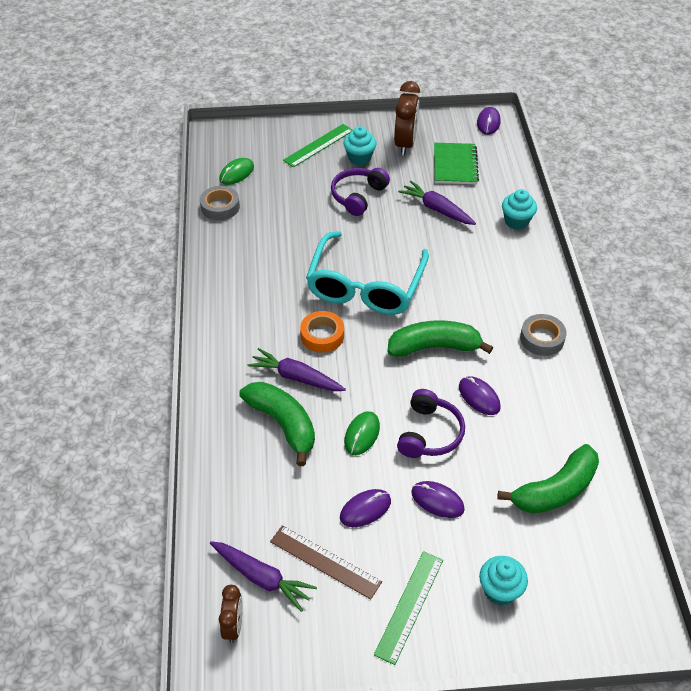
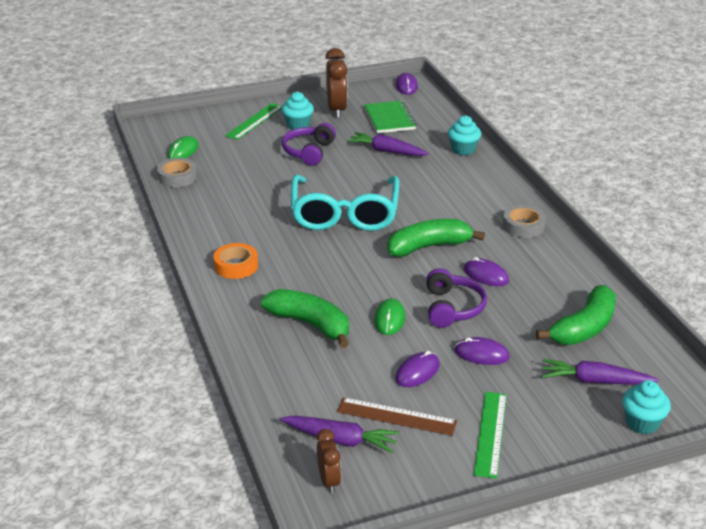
camera: 15 degrees left, 15 degrees down
purple carrot [247,348,346,391] -> purple carrot moved to [542,359,659,385]
orange tape [300,311,344,353] -> orange tape moved to [213,243,258,279]
turquoise cupcake [479,556,528,606] -> turquoise cupcake moved to [623,380,671,434]

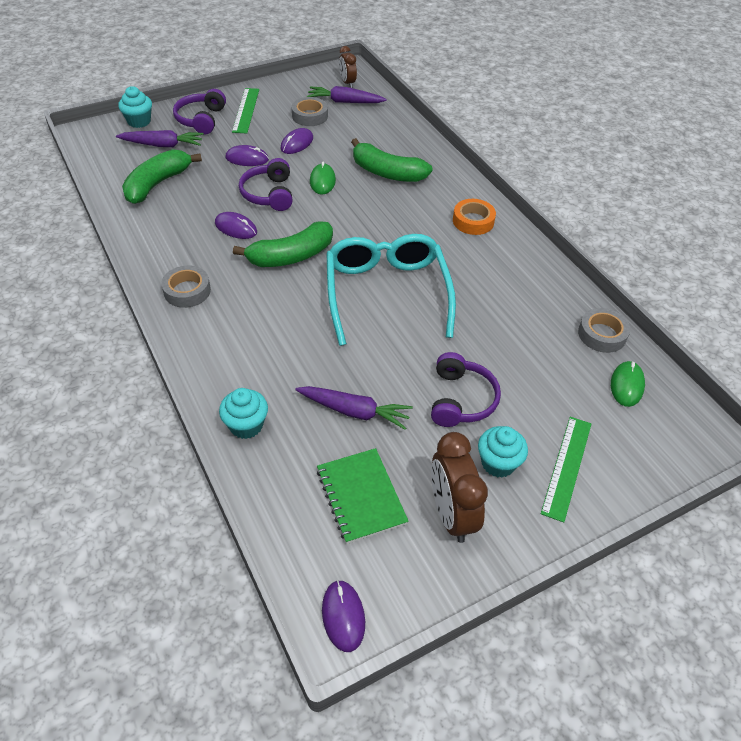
camera: 170 degrees right, 15 degrees up
brown ruler [337,397,457,436] -> grey tape [291,97,328,126]
none -> purple headphones [173,89,226,134]

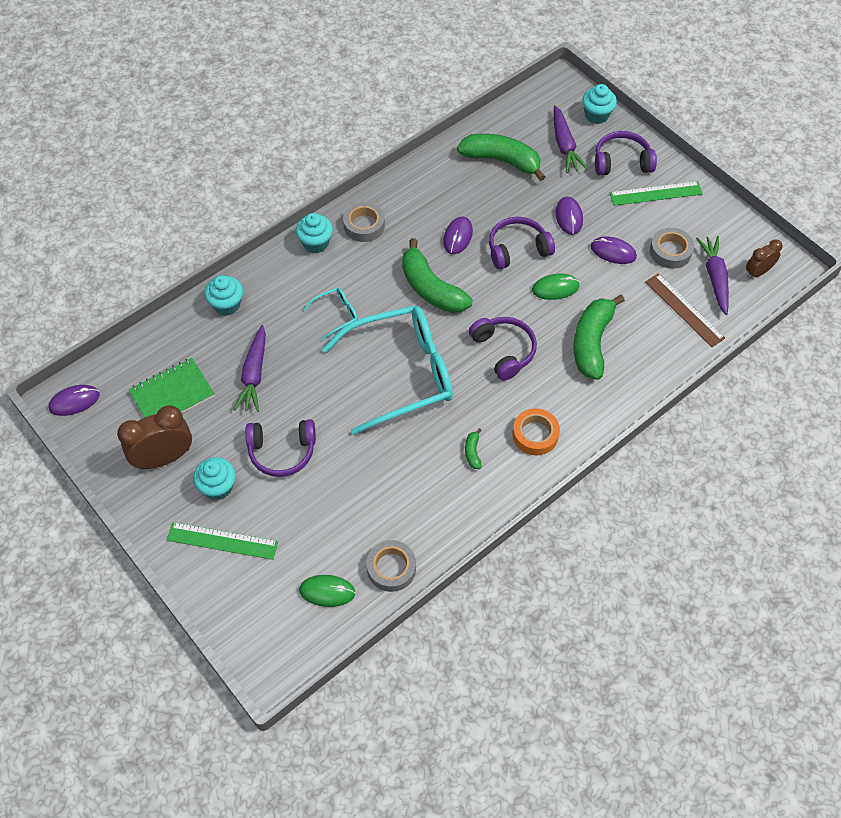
camera: 80 degrees right, 10 degrees up
none -> turquoise cupcake [296,213,333,253]
none -> turquoise glasses [304,288,358,340]
none -> green banana [465,428,482,469]
none -> purple headphones [469,317,537,381]
none -> brown ruler [646,273,725,347]

